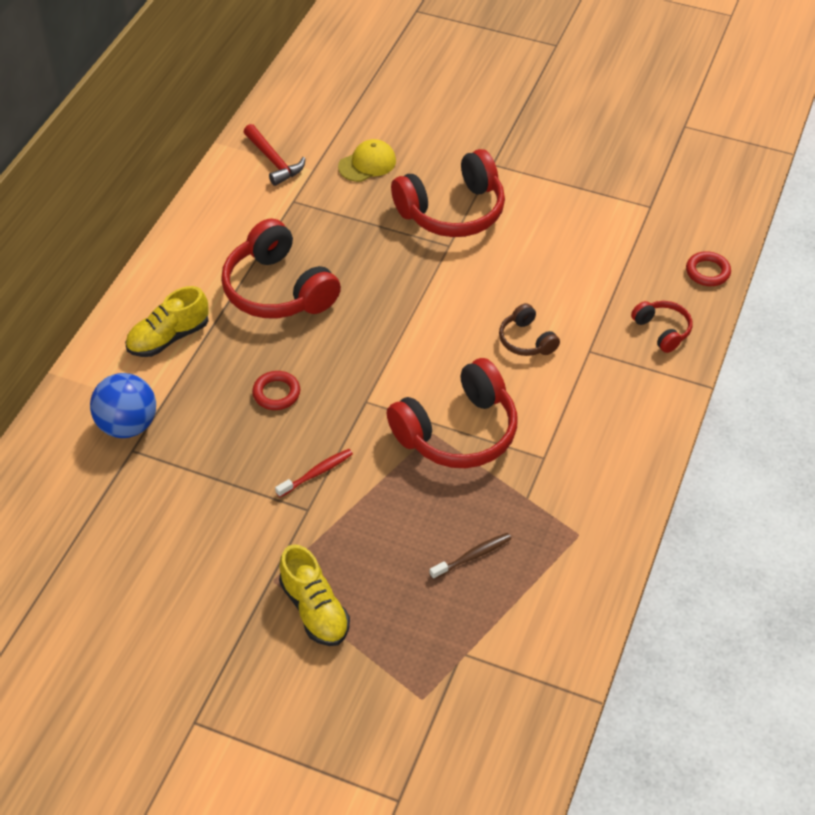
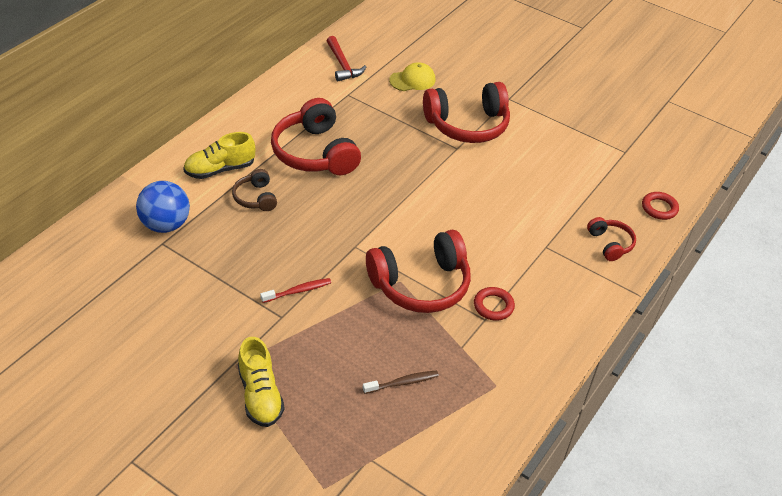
camera: 10 degrees right, 5 degrees down
red ring [252,371,300,410] -> red ring moved to [474,287,515,321]
brown headphones [499,303,560,356] -> brown headphones moved to [232,169,277,211]

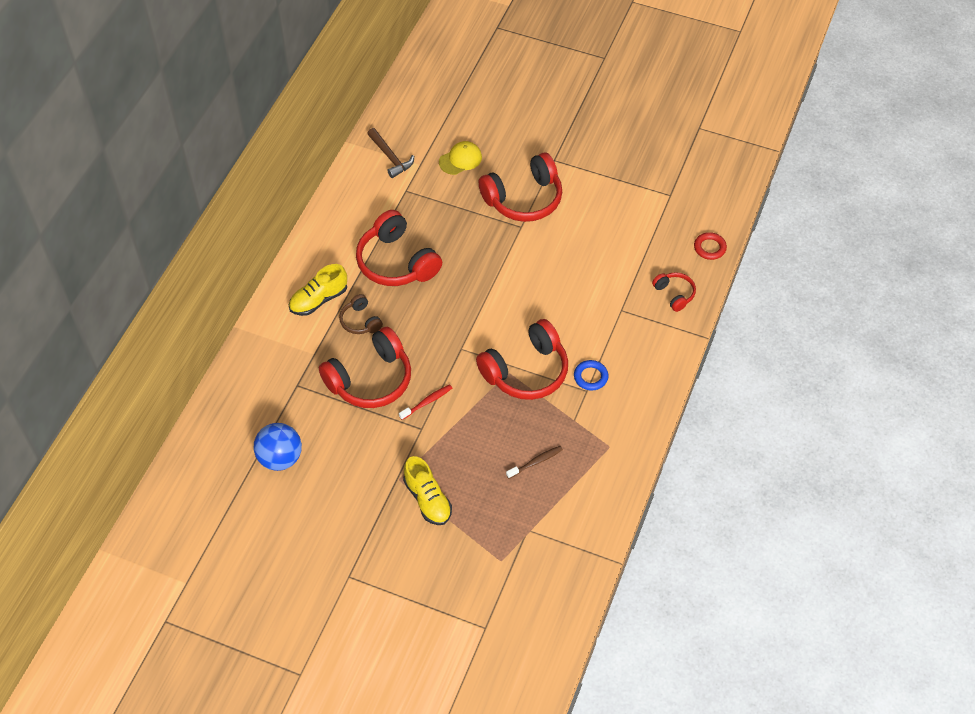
camera: 10 degrees left, 10 degrees up
blue ball [136,181,190,233] -> blue ball moved to [254,423,302,471]
red hammer [327,36,366,81] -> brown hammer [367,128,414,178]
red ring [474,287,515,321] -> blue ring [574,360,608,391]
none -> red headphones [319,327,411,408]

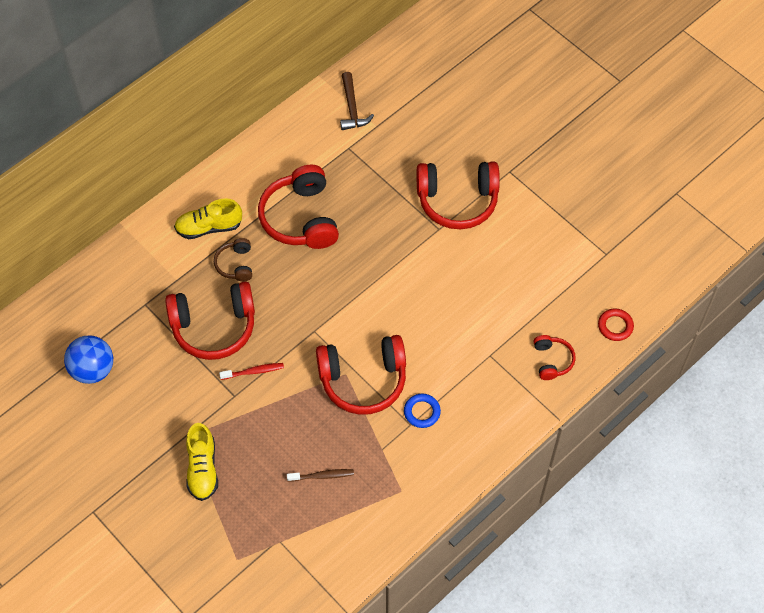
camera: 25 degrees right, 5 degrees up
yellow cap [439,141,482,175] -> none

